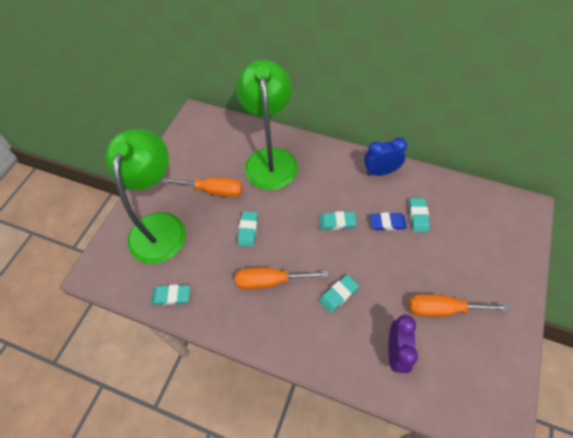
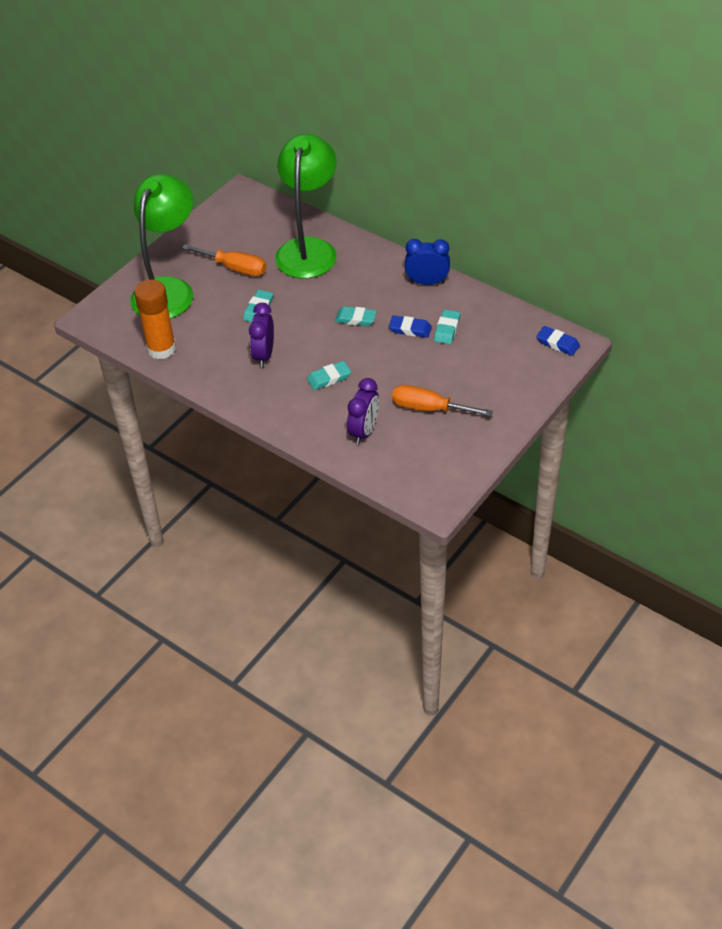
camera: 15 degrees right, 10 degrees down
turquoise eraser [151,285,190,305] -> orange glue stick [134,279,176,360]
orange screwdriver [235,268,329,290] -> purple clock [249,303,274,367]
none -> blue eraser [536,326,580,356]

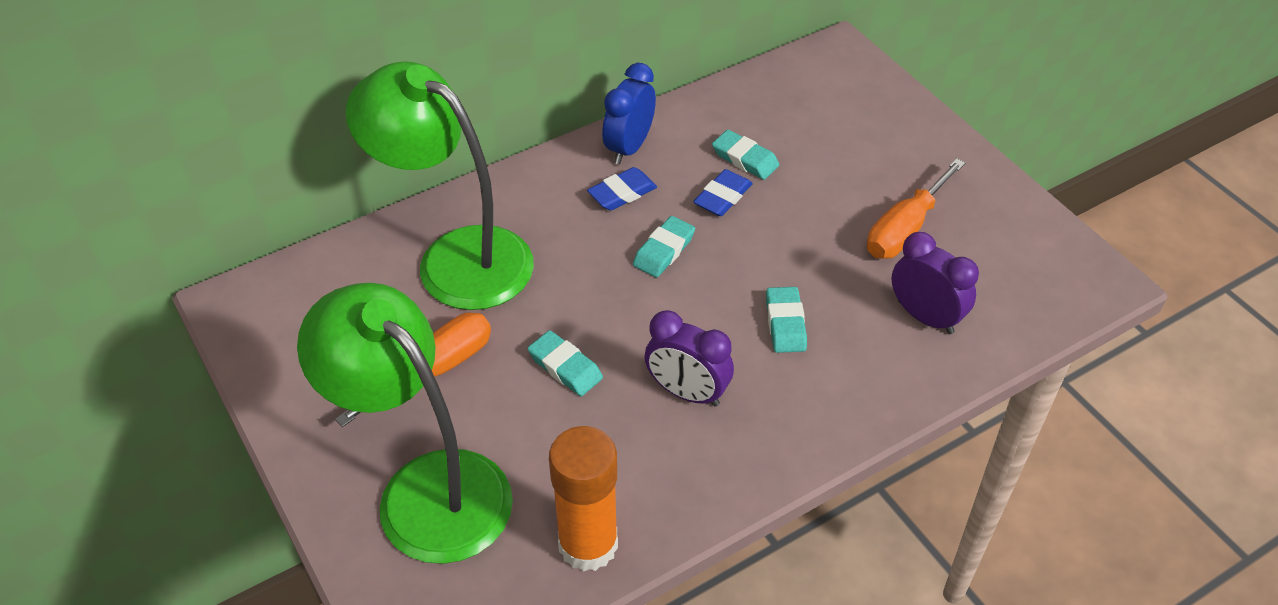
camera: 70 degrees left, 0 degrees up
blue eraser [536,326,580,356] -> blue eraser moved to [587,167,657,211]

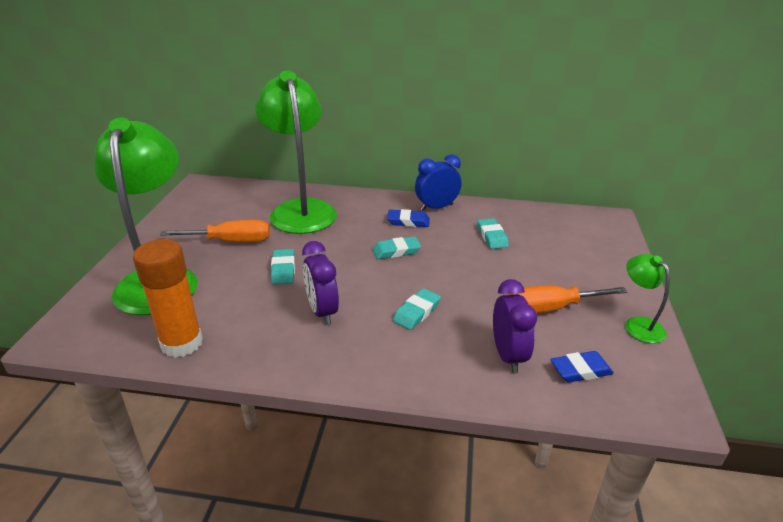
camera: 40 degrees right, 15 degrees down
blue eraser [693,169,753,216] -> blue eraser moved to [550,351,614,383]
none -> green lamp [625,254,670,343]

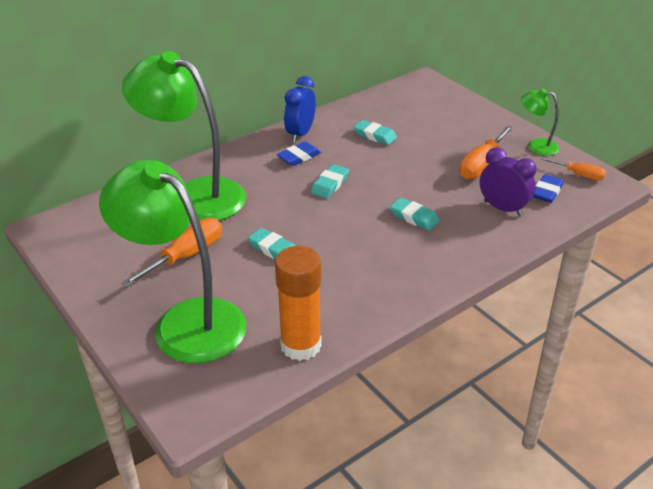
camera: 45 degrees left, 5 degrees up
purple clock [302,241,339,325] -> none
turquoise eraser [393,288,441,330] -> turquoise eraser turned 45 degrees counterclockwise [390,197,440,231]
none -> orange screwdriver [540,157,606,180]

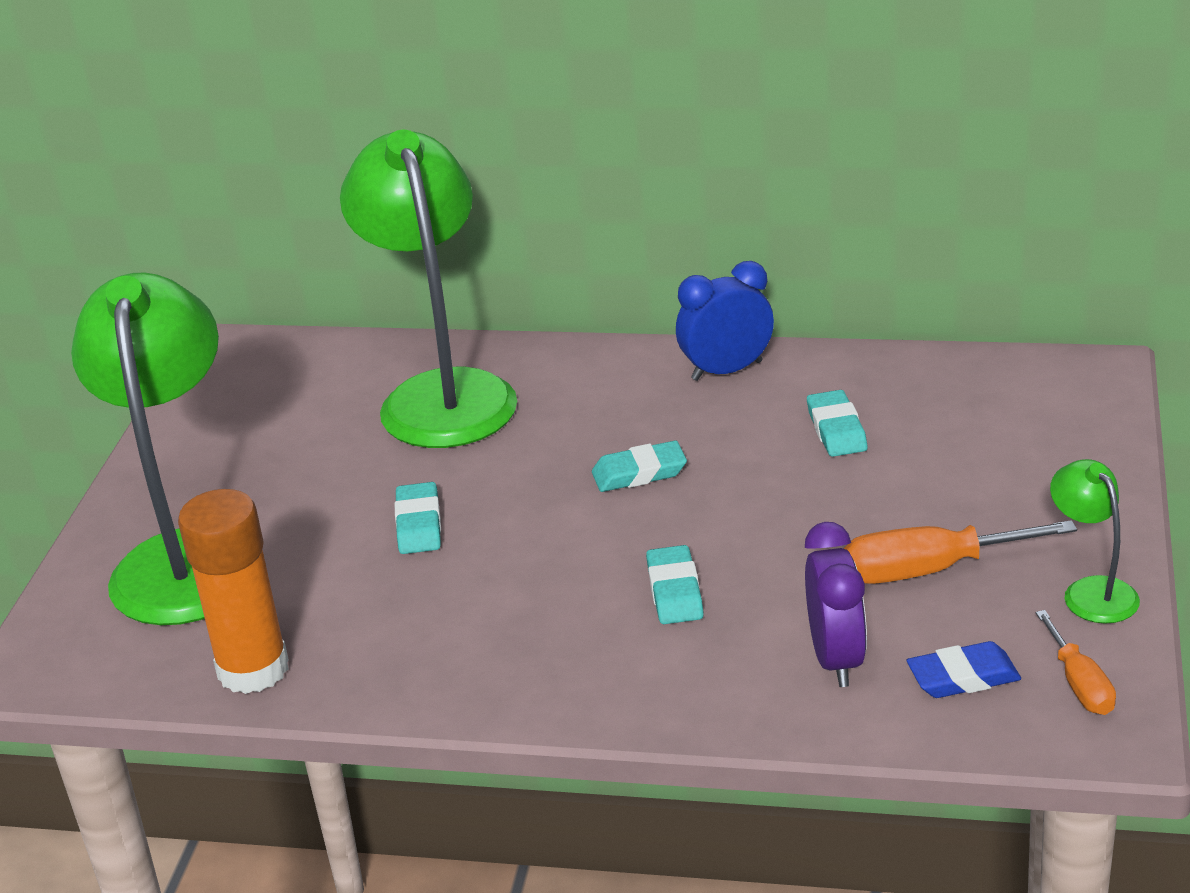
camera: 50 degrees right, 5 degrees down
orange screwdriver [121,218,222,287] -> none
blue eraser [277,141,321,166] -> none

